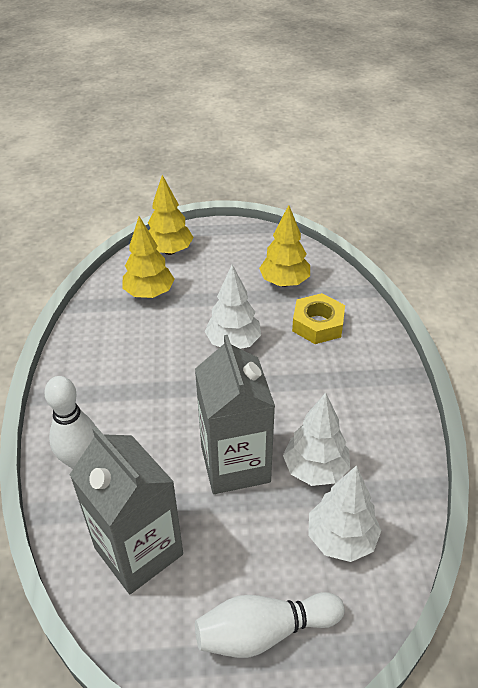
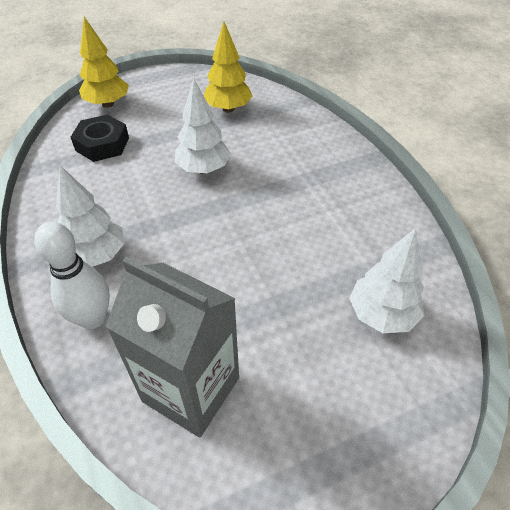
camera: 20 degrees left, 5 degrees up
yellow tree [122,216,174,298] -> black nut [71,115,129,162]
grey carton [195,335,275,494] -> none
white bowling pin [195,592,345,658] -> none
white tree [283,393,350,486] -> white tree moved to [56,166,125,267]
yellow nut [292,293,345,344] -> none

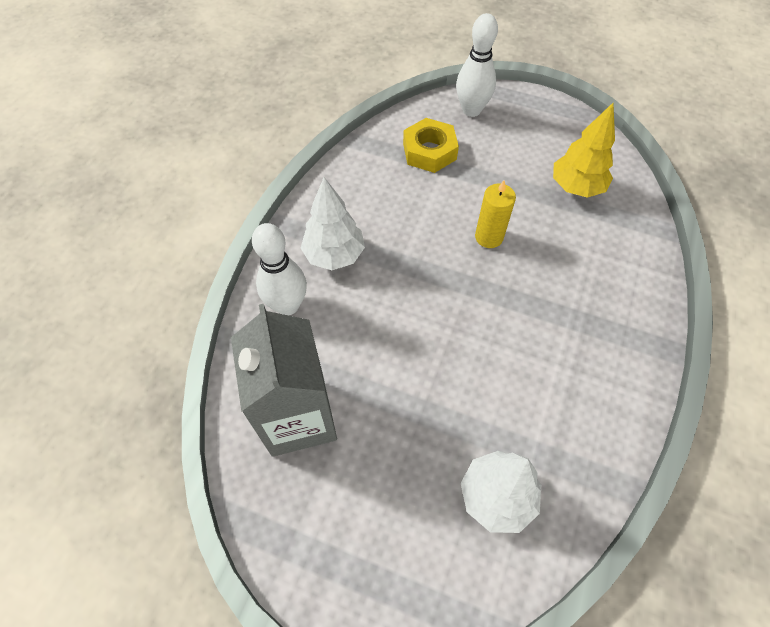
camera: 45 degrees right, 10 degrees up
black nut [71,115,129,162] -> yellow nut [403,118,459,173]
yellow tree [79,17,129,108] -> white bowling pin [456,13,498,117]
white tree [175,78,231,174] -> yellow candle [475,180,516,248]

